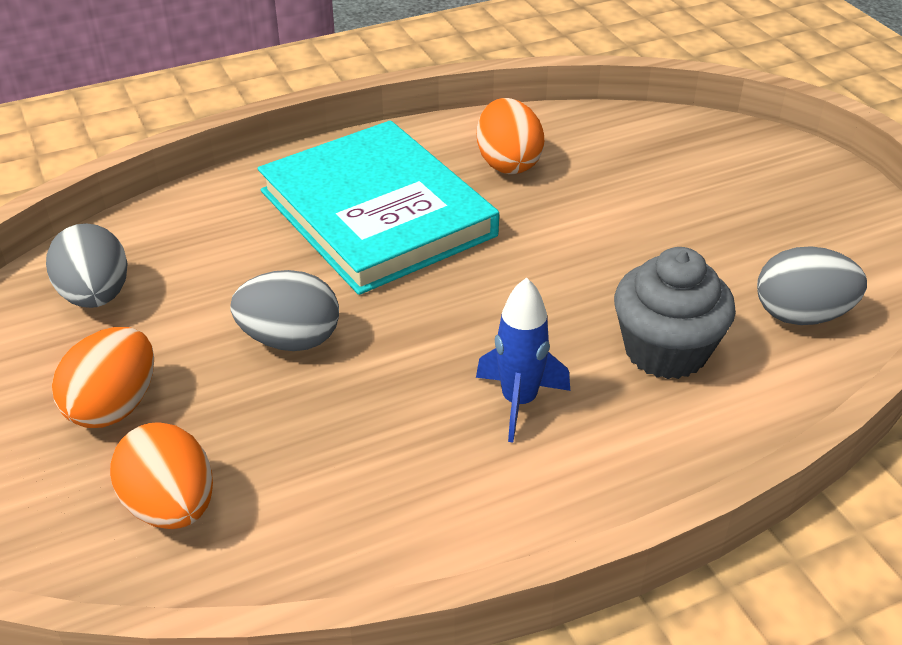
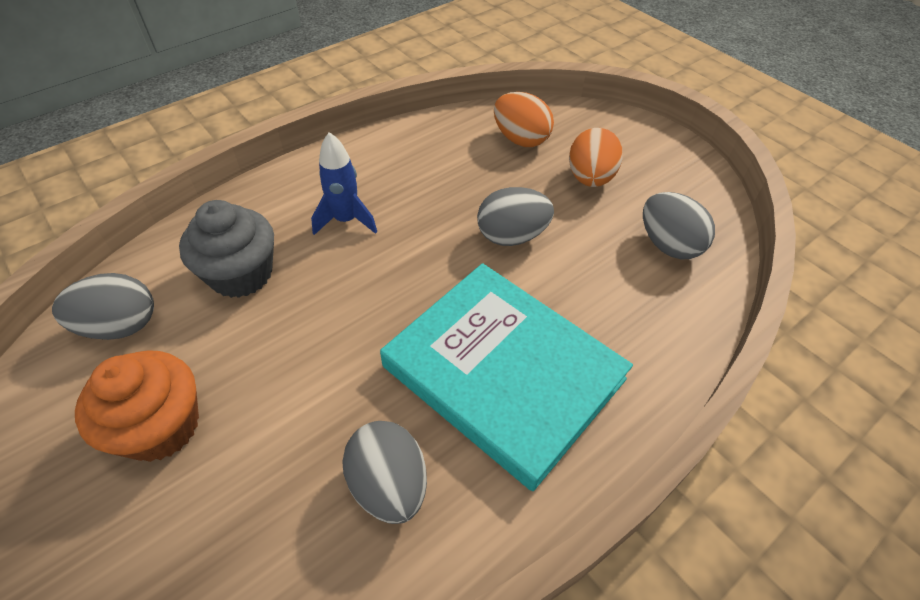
camera: 165 degrees right, 10 degrees up
orange egg [477,98,544,174] -> grey egg [342,421,427,524]
none -> orange cupcake [75,350,199,462]

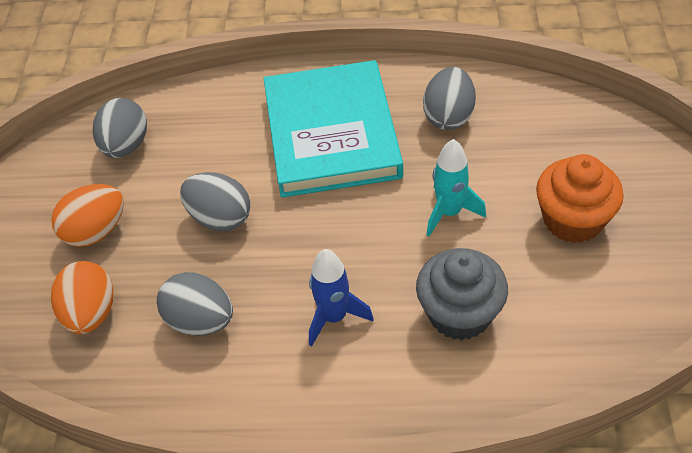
camera: 135 degrees left, 0 degrees up
grey egg [52,273,154,340] -> grey egg moved to [157,272,233,335]
none -> turquoise rocket [427,139,486,236]

